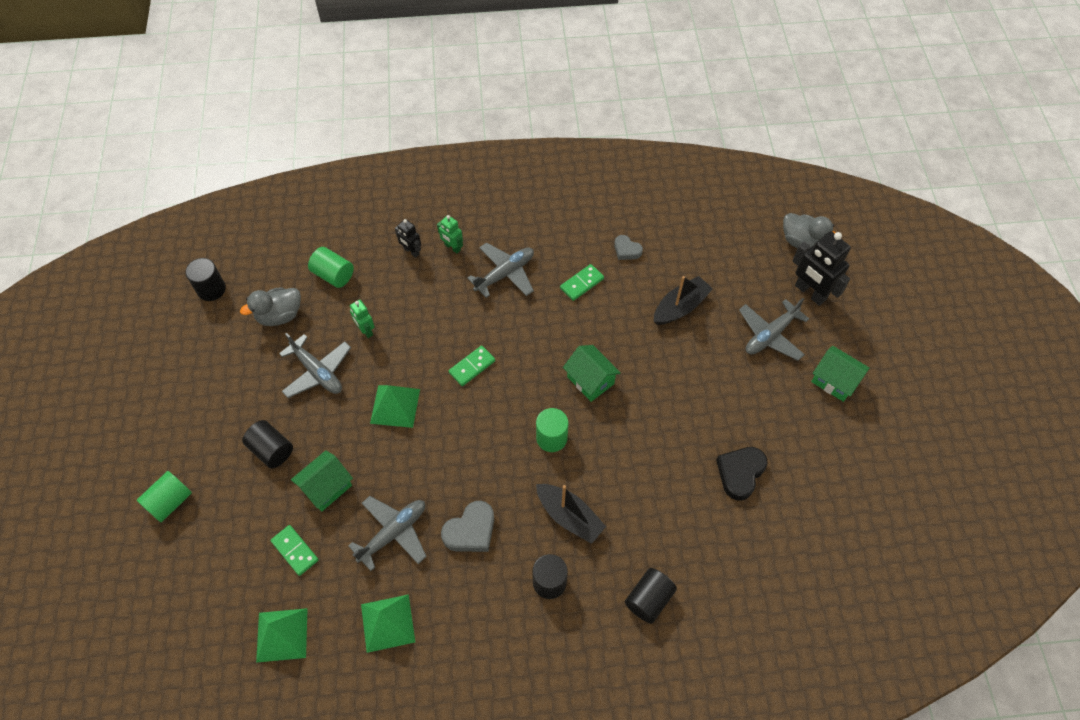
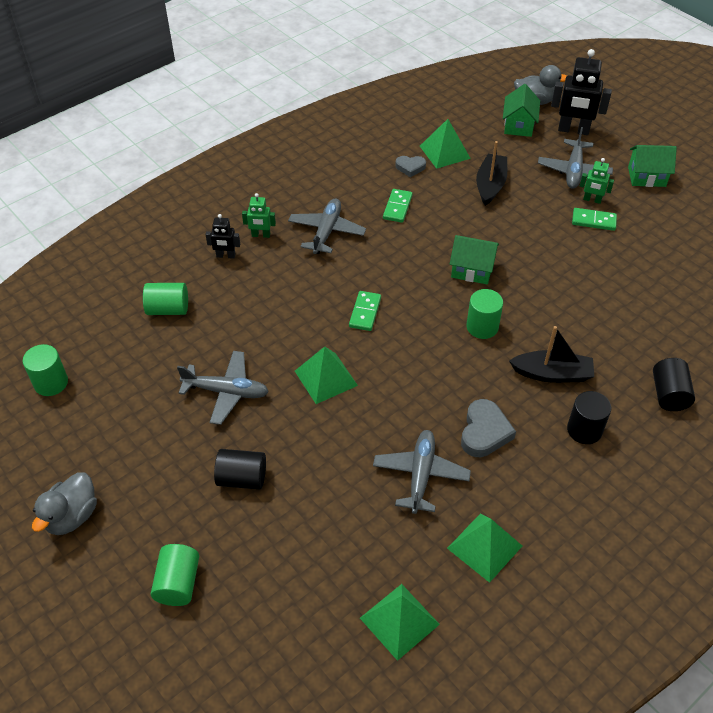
camera: 35 degrees left, 10 degrees down
black cylinder [185,258,226,301] -> green cylinder [23,344,68,396]
grey duck [240,287,301,326] -> grey duck moved to [32,472,97,535]
green domino [271,525,319,576] -> green domino moved to [572,208,617,231]
green house [291,450,353,511] -> green house moved to [503,84,540,137]
green robot [350,300,375,338] -> green robot moved to [580,158,614,204]
black heart [716,447,768,500] -> none
none -> green pyramid [420,119,471,169]

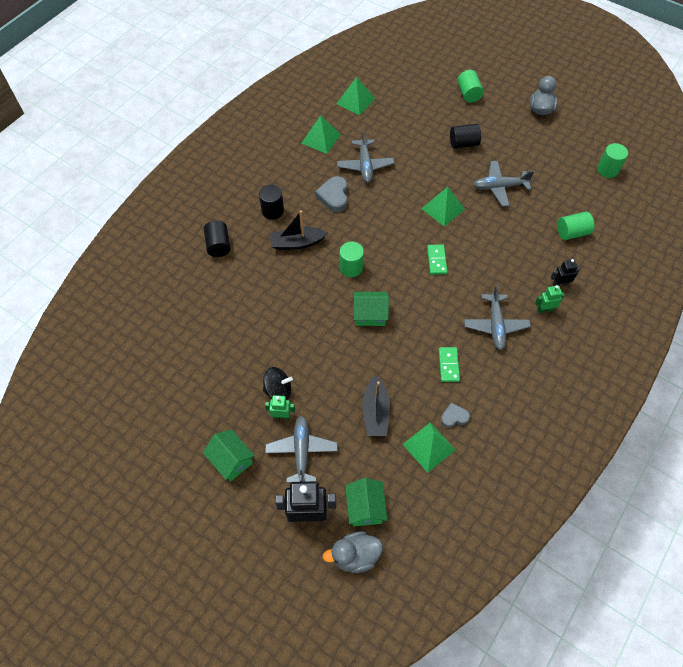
camera: 165 degrees right, 10 degrees up
green domino [572,208,617,231] -> black spinning top [263,367,293,400]
green house [628,145,677,187] -> green house turned 60 degrees clockwise [203,429,255,481]

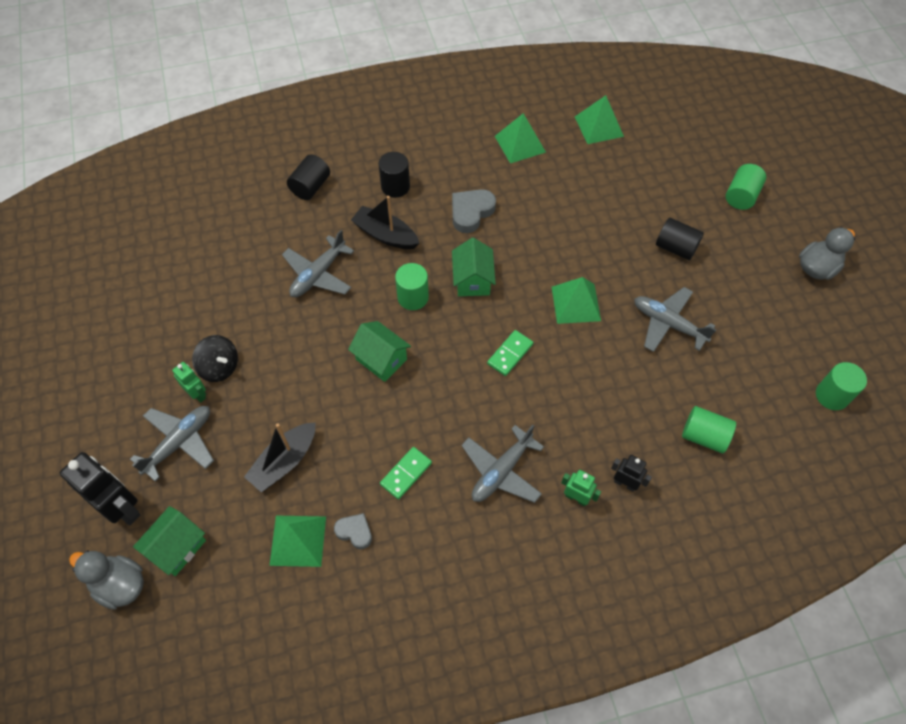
camera: 40 degrees right, 0 degrees up
green house [203,429,255,481] -> green house moved to [452,238,496,296]
grey plane [337,130,394,183] -> grey plane moved to [282,230,354,297]

